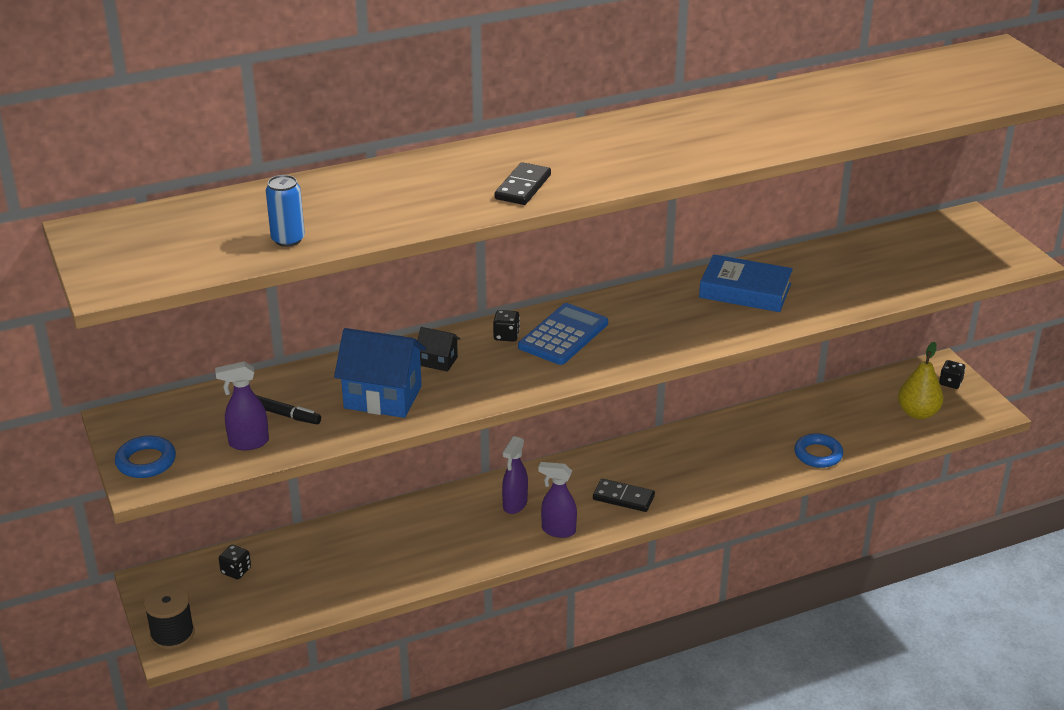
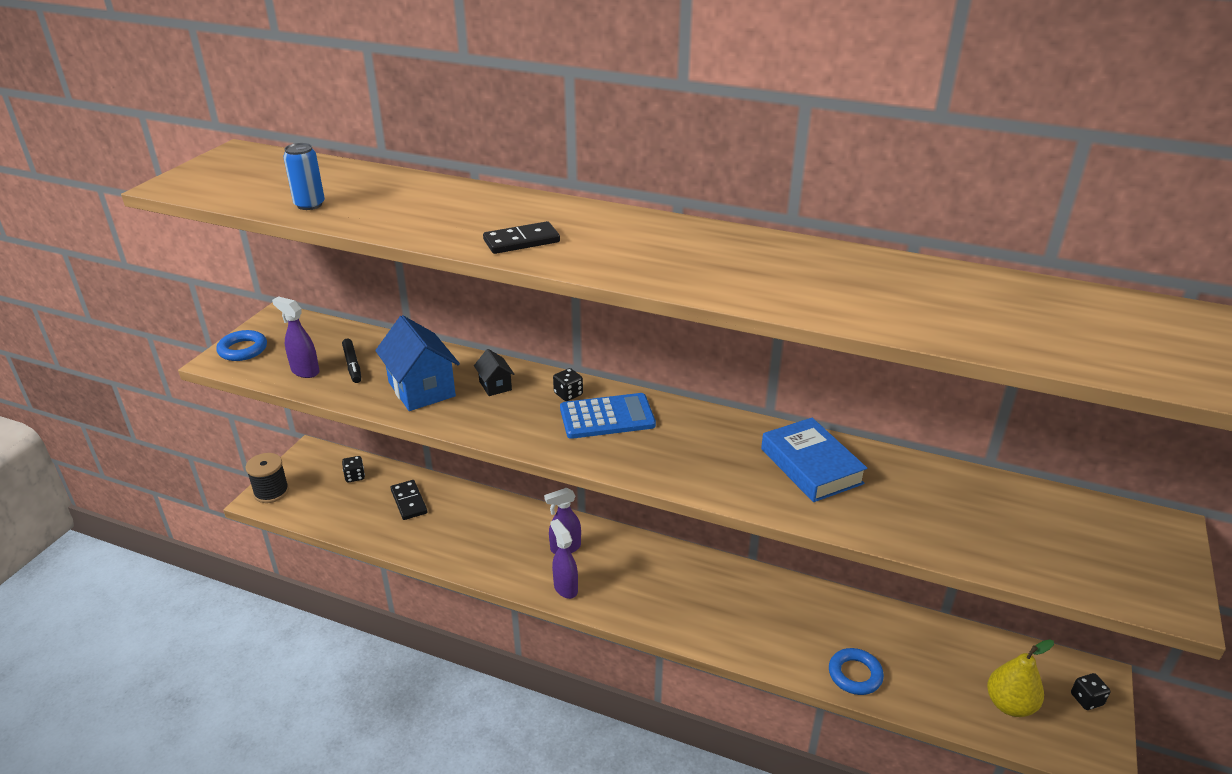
camera: 45 degrees right, 0 degrees up
black domino [593,479,655,512] -> black domino moved to [391,480,427,520]

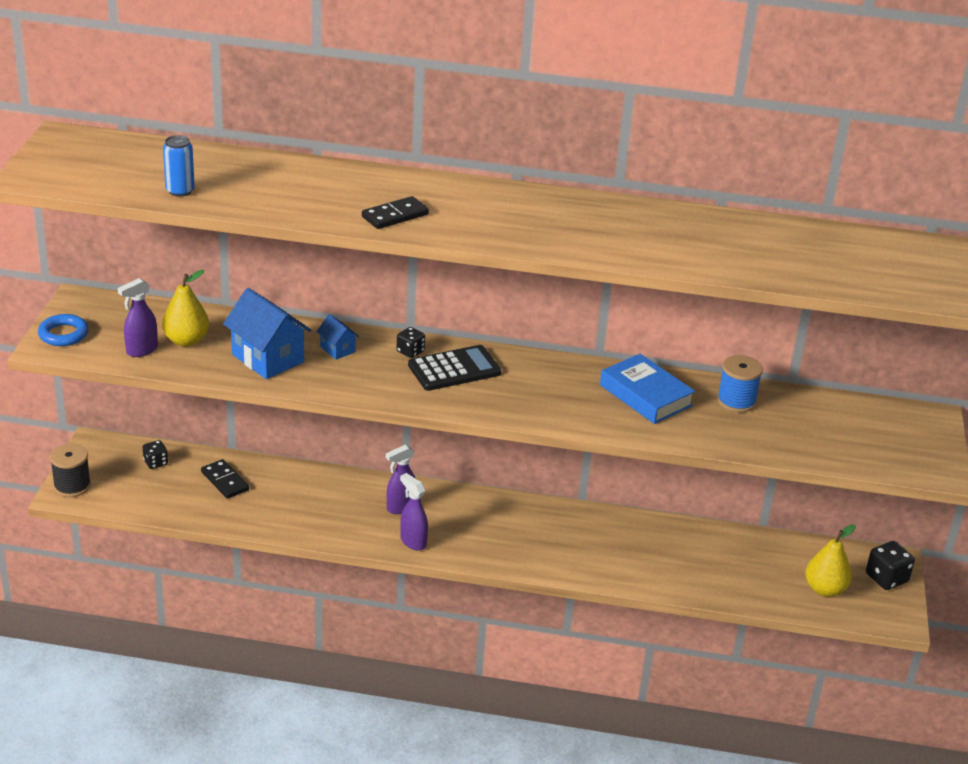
camera: 15 degrees left, 0 degrees up
purple spray bottle [272,296,320,378] -> purple spray bottle turned 60 degrees counterclockwise [118,278,158,357]
black marker [342,339,361,383] -> yellow pear [162,270,209,347]
black house [474,349,515,396] -> blue house [316,314,359,360]
blue calculator [560,393,656,439] -> black calculator [408,345,501,391]
blue ring [829,648,884,695] -> none
black dice [1071,673,1111,710] -> black dice [866,541,915,590], size x1.58
none -> blue spool [717,355,763,413]

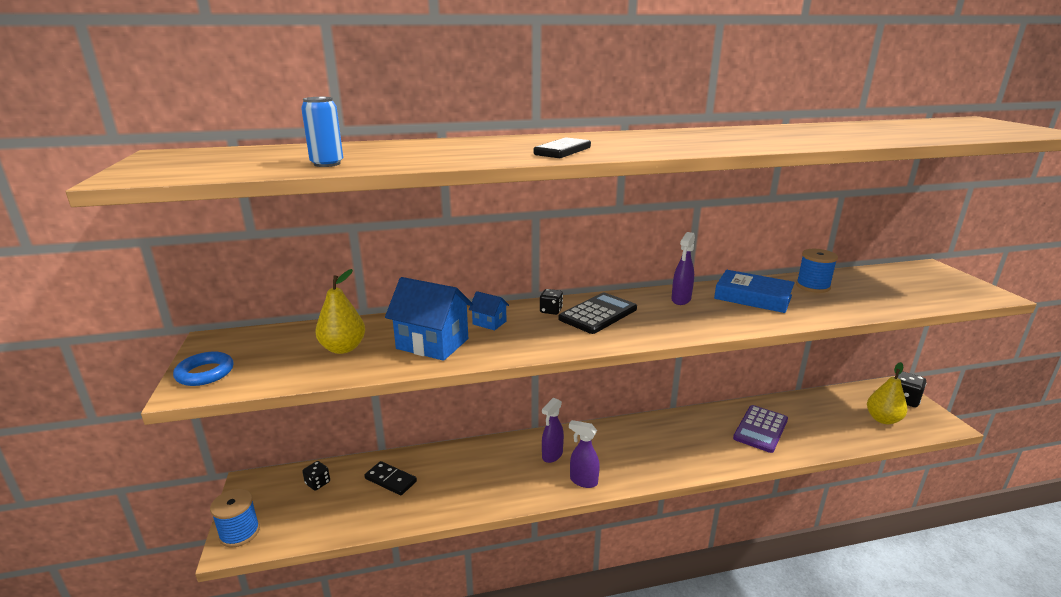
camera: 20 degrees left, 10 degrees down
black spool [50,444,91,497] -> blue spool [210,489,260,548]
purple spray bottle [118,278,158,357] -> purple spray bottle moved to [671,232,695,305]
none -> purple calculator [733,405,788,453]

